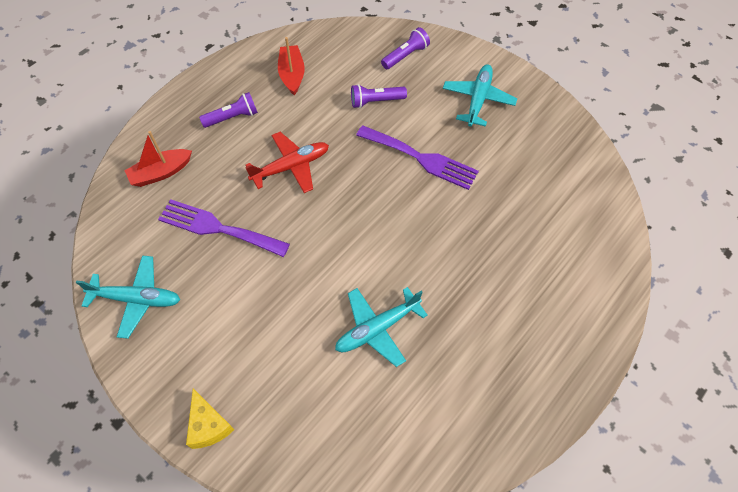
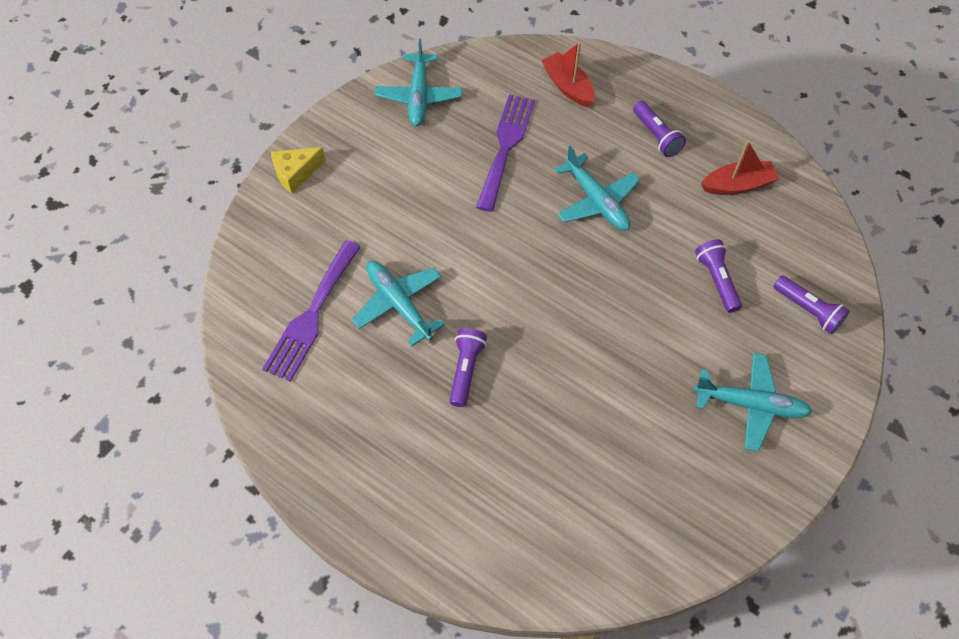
camera: 85 degrees right, 0 degrees up
red plane [245,132,329,193] -> turquoise plane [555,146,640,231]
purple fork [356,125,479,190] -> purple fork moved to [262,240,361,382]
none -> purple flashlight [449,328,487,407]

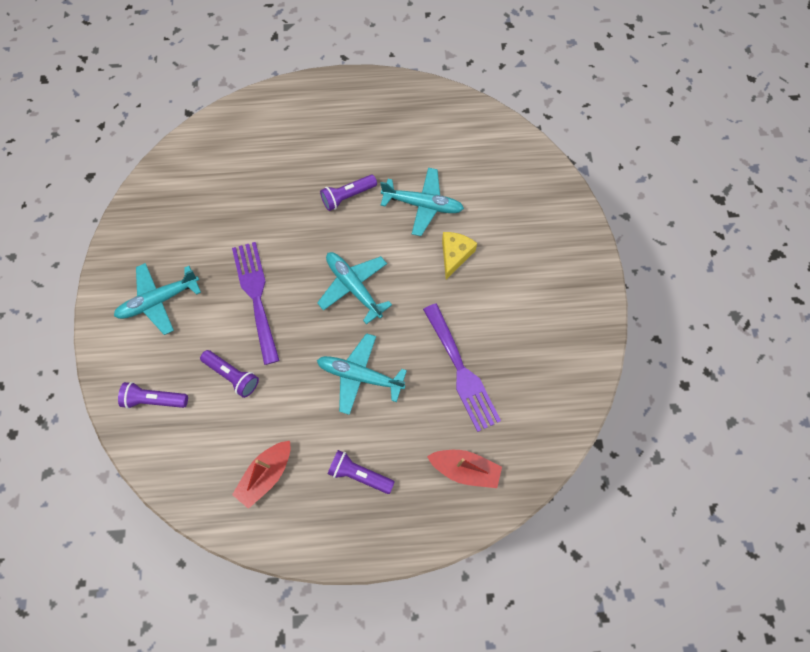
camera: 140 degrees right, 10 degrees up
purple fork [262,240,361,382] -> purple fork moved to [232,242,280,365]
yellow cheese [271,147,326,194] -> yellow cheese moved to [442,232,477,279]
turquoise plane [375,38,462,126] -> turquoise plane moved to [317,252,392,324]
purple flashlight [449,328,487,407] -> purple flashlight turned 90 degrees clockwise [320,175,377,211]

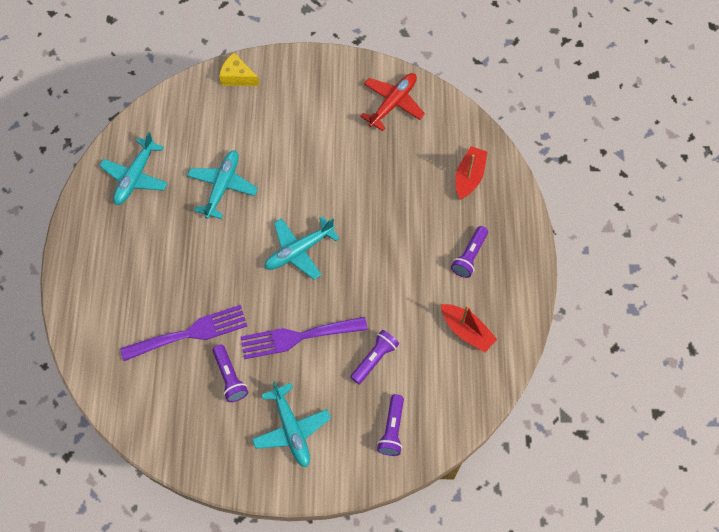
camera: 85 degrees left, 5 degrees down
turquoise plane [317,333,407,415] -> turquoise plane moved to [100,132,168,205]
purple flashlight [320,175,377,211] -> purple flashlight moved to [213,345,248,402]
purple fork [423,303,501,432] -> purple fork moved to [120,305,247,361]
yellow cheese [442,232,477,279] -> yellow cheese moved to [219,53,260,86]
none -> red plane [360,73,425,131]

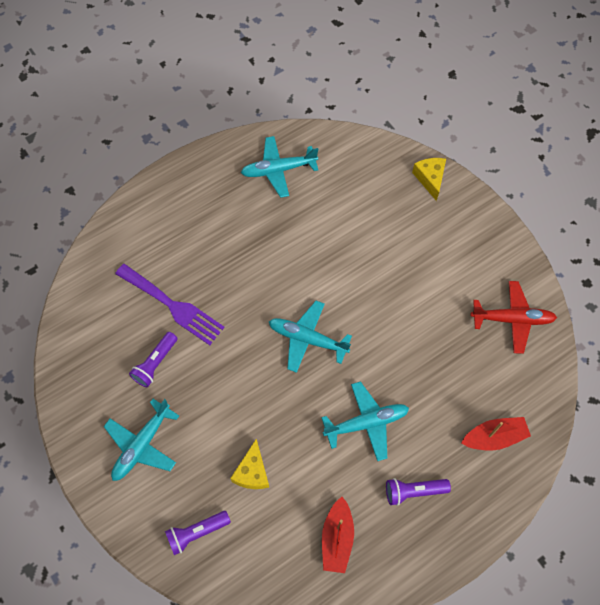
camera: 55 degrees right, 0 degrees up
turquoise plane [187,150,258,219] -> turquoise plane moved to [321,381,409,461]
purple fork [240,317,368,359] -> none
purple flashlight [350,330,399,384] -> yellow cheese [230,439,269,489]

